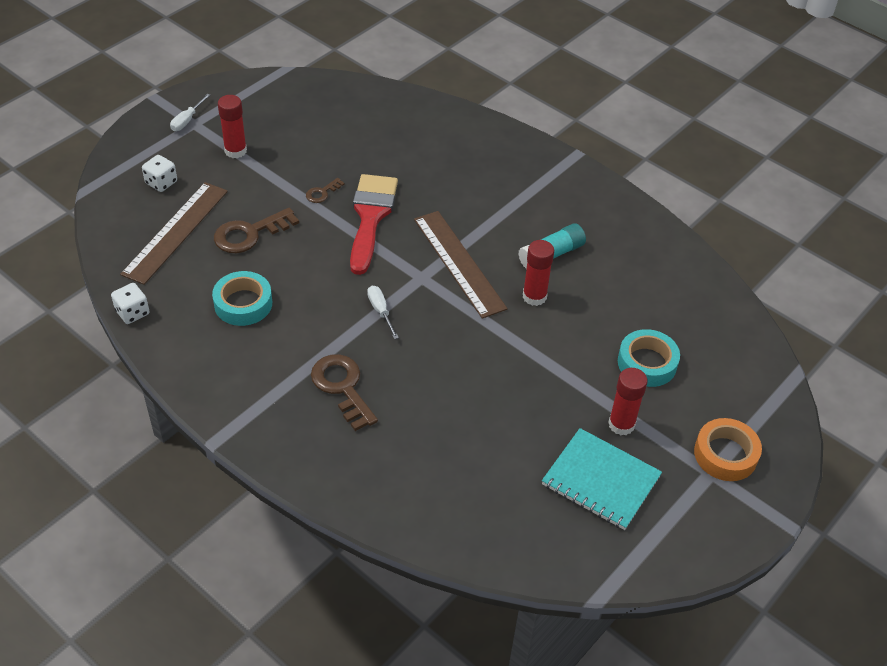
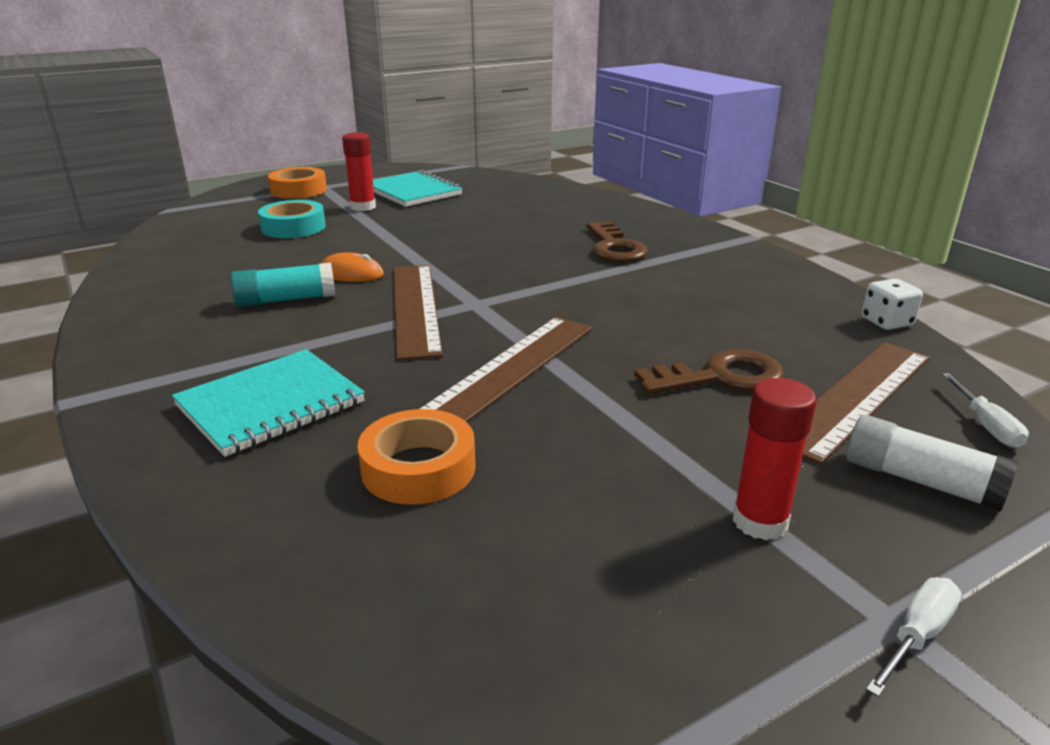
camera: 160 degrees left, 20 degrees down
white dice [142,155,177,192] -> white glue stick [846,415,1018,512]
turquoise tape [212,271,272,326] -> none
brown key [306,178,345,203] -> none
red brush [350,174,398,275] -> brown ruler [420,317,592,422]
white screwdriver [367,286,399,339] -> white screwdriver moved to [942,373,1029,448]
red glue stick [523,240,554,306] -> orange mouse [321,252,384,282]
none -> turquoise notebook [172,349,365,457]
none -> orange tape [358,409,476,505]

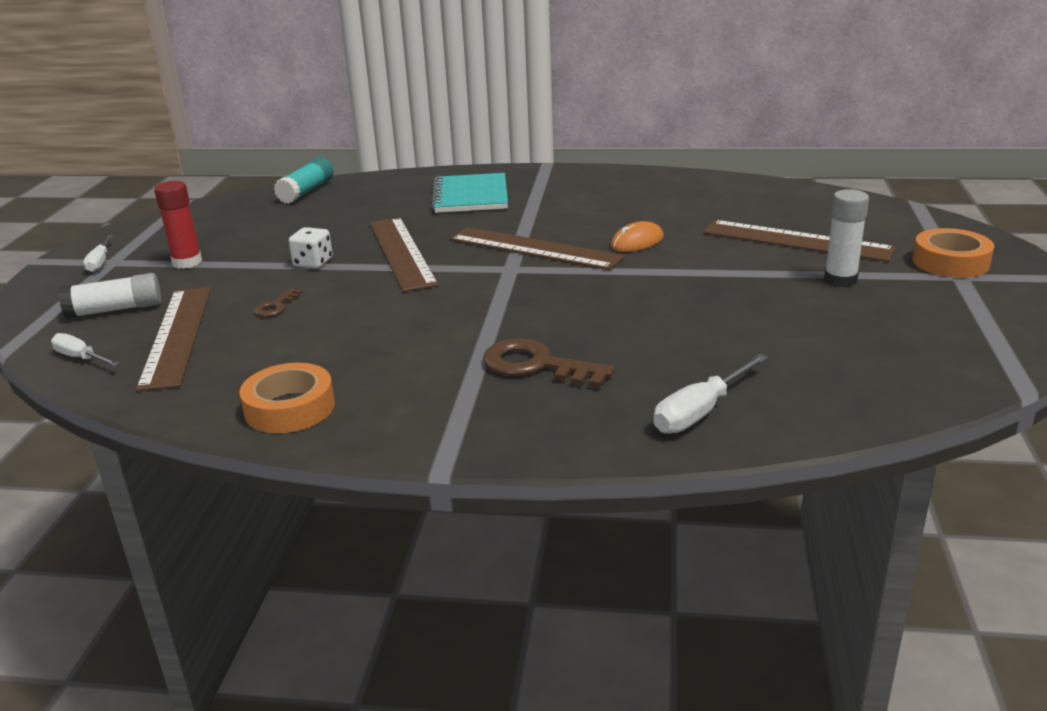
camera: 130 degrees right, 0 degrees up
turquoise glue stick [231,263,336,307] -> turquoise glue stick moved to [274,157,334,203]
turquoise tape [258,200,326,238] -> brown ruler [704,220,896,262]
red glue stick [342,132,376,211] -> white glue stick [824,189,869,287]
orange tape [358,409,476,505] -> orange tape moved to [240,363,335,433]
turquoise notebook [373,170,463,207] -> none
brown key [634,349,784,394] -> brown key [254,288,303,317], size x0.51
white dice [862,278,923,330] -> white dice moved to [289,227,333,268]
none -> white screwdriver [654,354,768,434]

